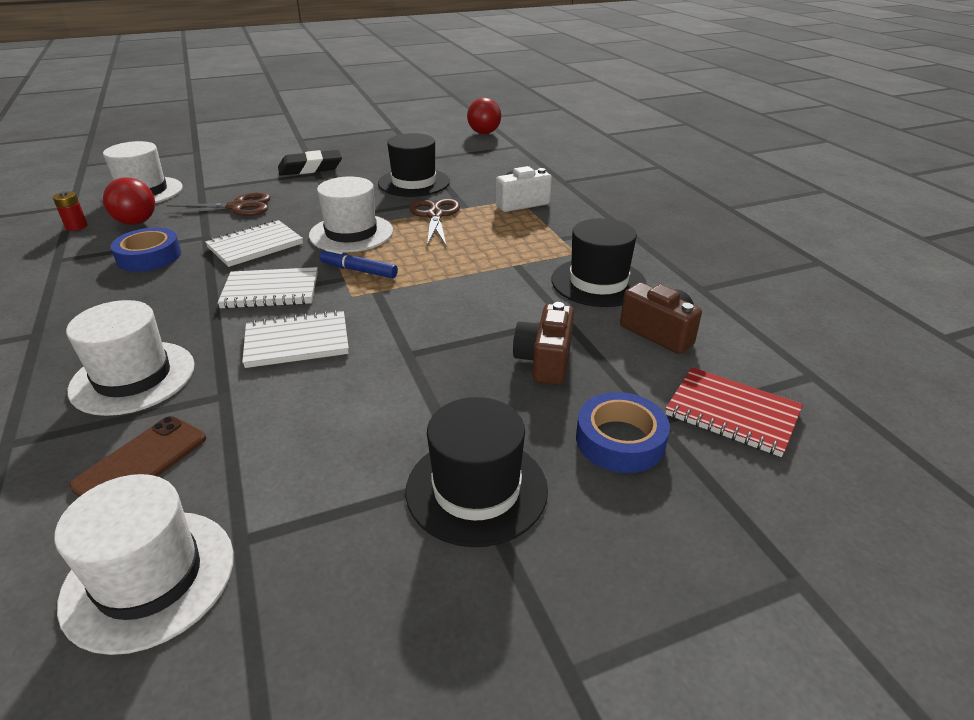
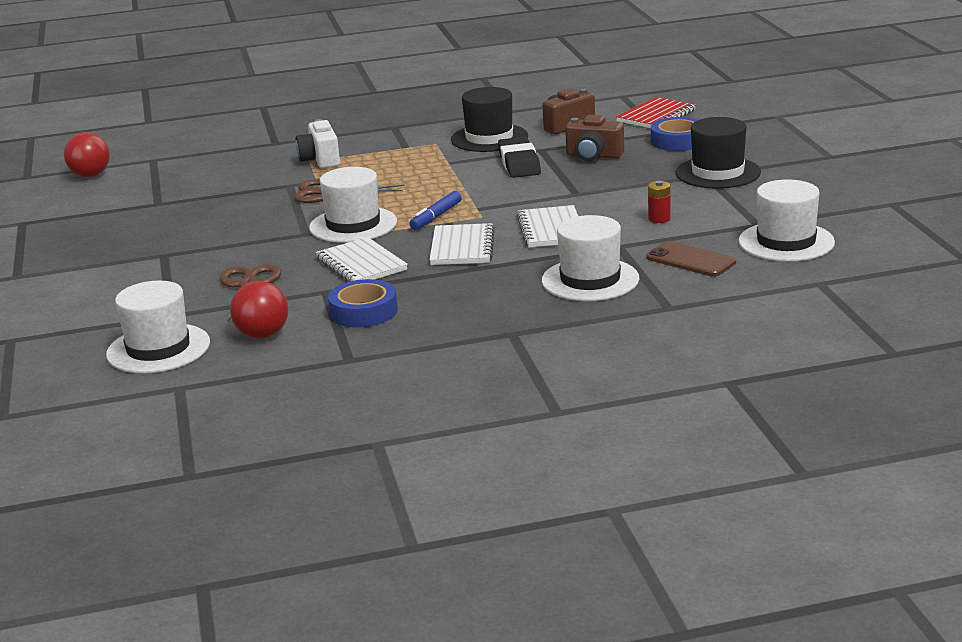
camera: 80 degrees left, 10 degrees down
red battery [53,191,88,231] -> red battery moved to [648,181,671,223]
black eraser [278,150,342,175] -> black eraser moved to [498,137,541,178]
black hat [378,133,450,197] -> none

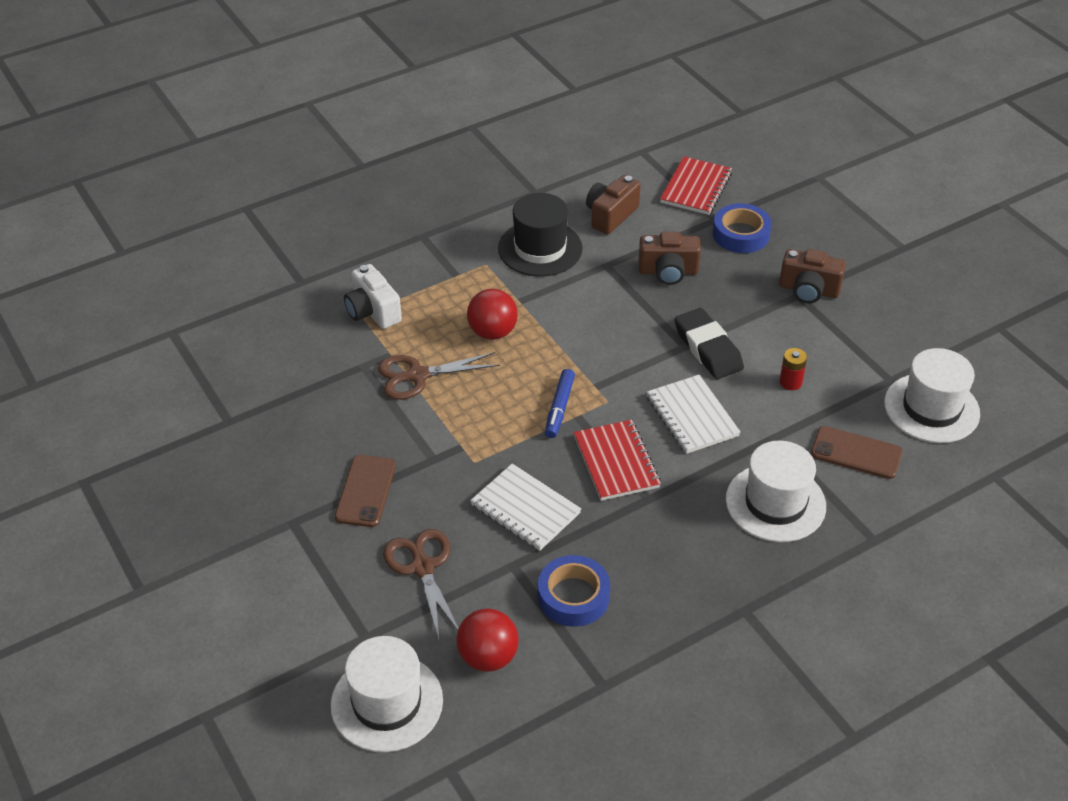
camera: 20 degrees left, 20 degrees up
red ball [64,132,110,177] -> red ball moved to [467,289,518,340]
white hat [309,167,397,243] -> none
white notebook [429,223,495,265] -> red notebook [574,420,661,501]
black eraser [498,137,541,178] -> black eraser moved to [675,308,744,379]
black hat [676,117,761,189] -> brown camera [779,249,846,303]
none -> brown phone [335,455,396,527]

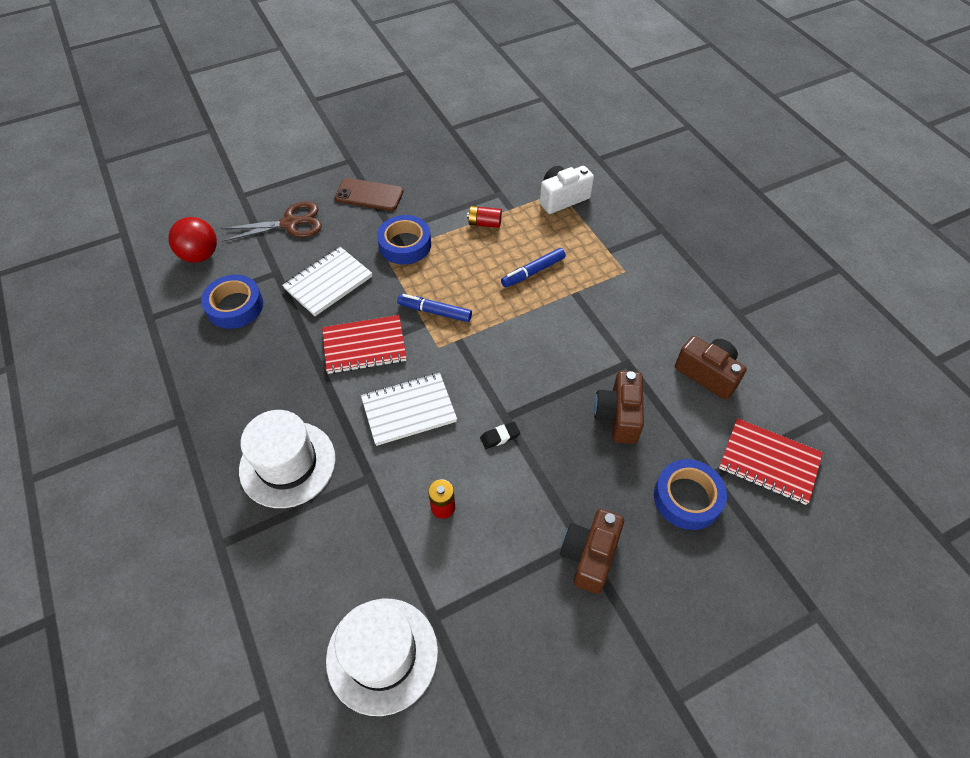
camera: 95 degrees right, 10 degrees up
white hat [331,636,443,752] -> none
brown scissors [378,352,500,400] -> red battery [467,206,502,228]
red ball [467,289,518,340] -> blue marker [501,248,566,288]
black hat [498,193,583,277] -> none
black eraser [675,308,744,379] -> black eraser [480,422,520,449], size x0.44
brown phone [811,426,902,479] -> none
none -> blue tape [377,215,431,264]

